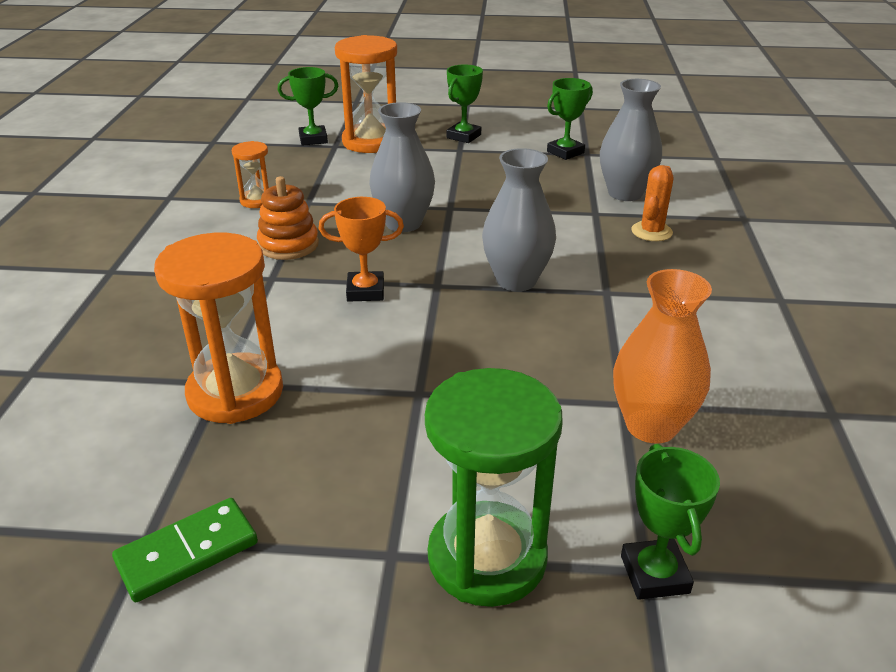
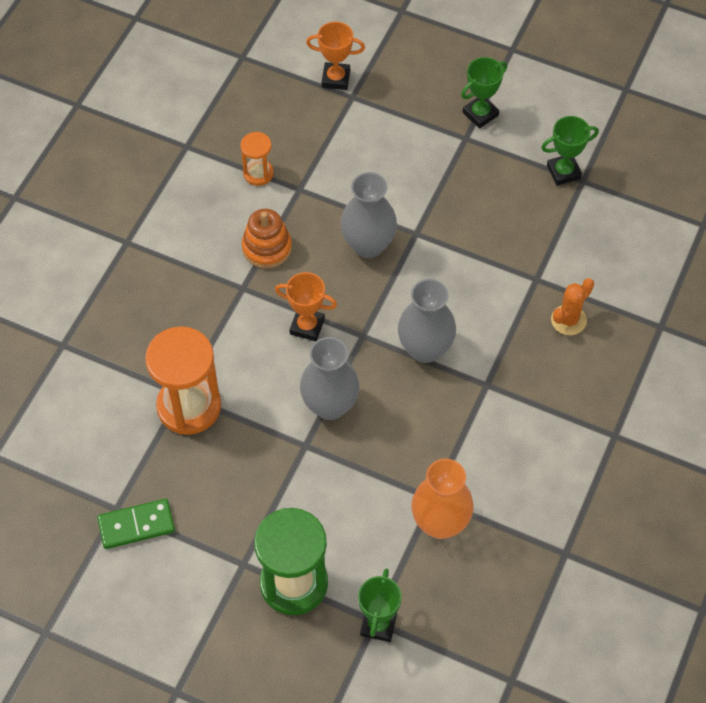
camera: 20 degrees right, 25 degrees up
green trophy [278,67,338,146] -> orange trophy [306,22,365,90]
orange hourglass [335,35,397,153] -> none
grey vase [600,79,662,201] -> grey vase moved to [300,337,360,420]

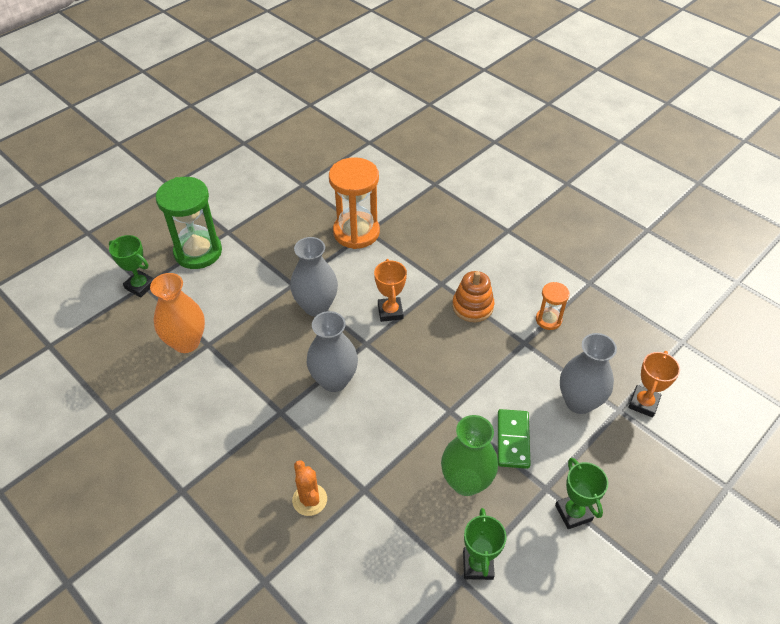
camera: 110 degrees right, 10 degrees down
green domino [97,499,175,549] -> green domino moved to [498,409,531,469]
orange trophy [275,272,337,341] -> orange trophy turned 45 degrees counterclockwise [374,259,407,322]
grey vase [341,172,397,258] -> grey vase moved to [560,333,617,414]
none -> green vase [441,415,498,496]

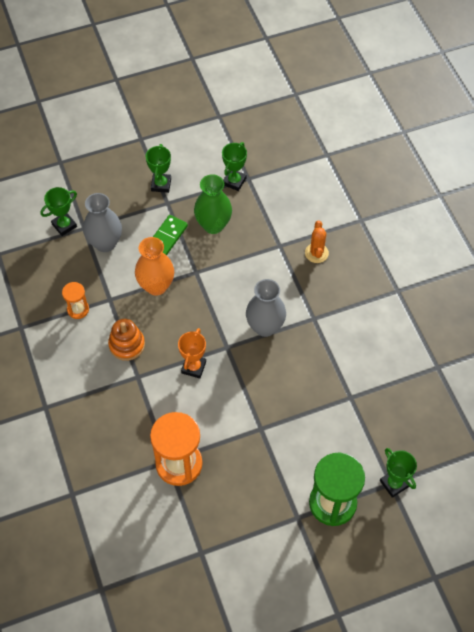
camera: 155 degrees left, 10 degrees up
orange vase [150,273,205,353] -> orange vase moved to [135,237,174,296]
grey vase [290,237,338,317] -> none
orange trophy [628,351,680,418] -> green trophy [40,187,77,236]

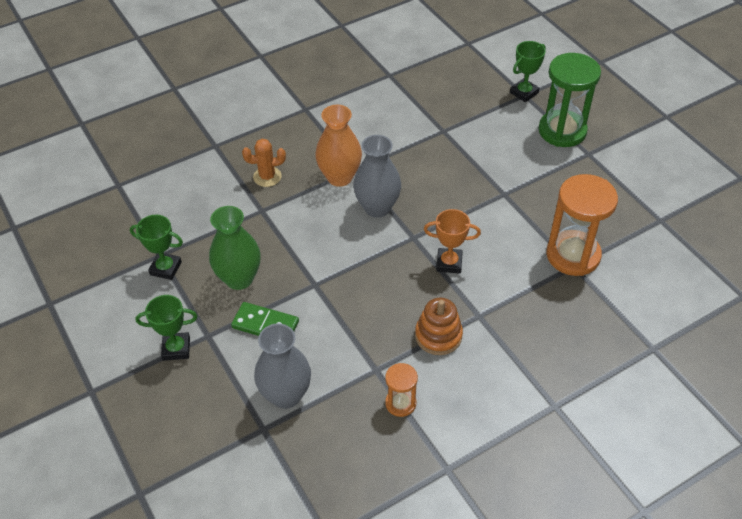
camera: 100 degrees left, 10 degrees down
green trophy [40,187,77,236] -> none
orange vase [135,237,174,296] -> orange vase moved to [315,105,362,187]

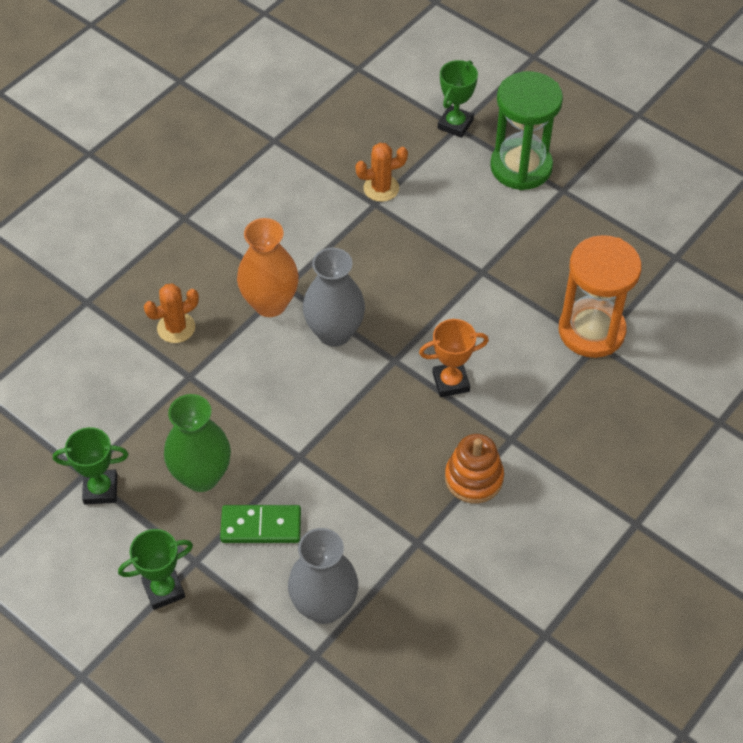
camera: 20 degrees left, 5 degrees up
orange hourglass [385,363,418,417] -> none
none -> orange cactus [355,143,408,202]

